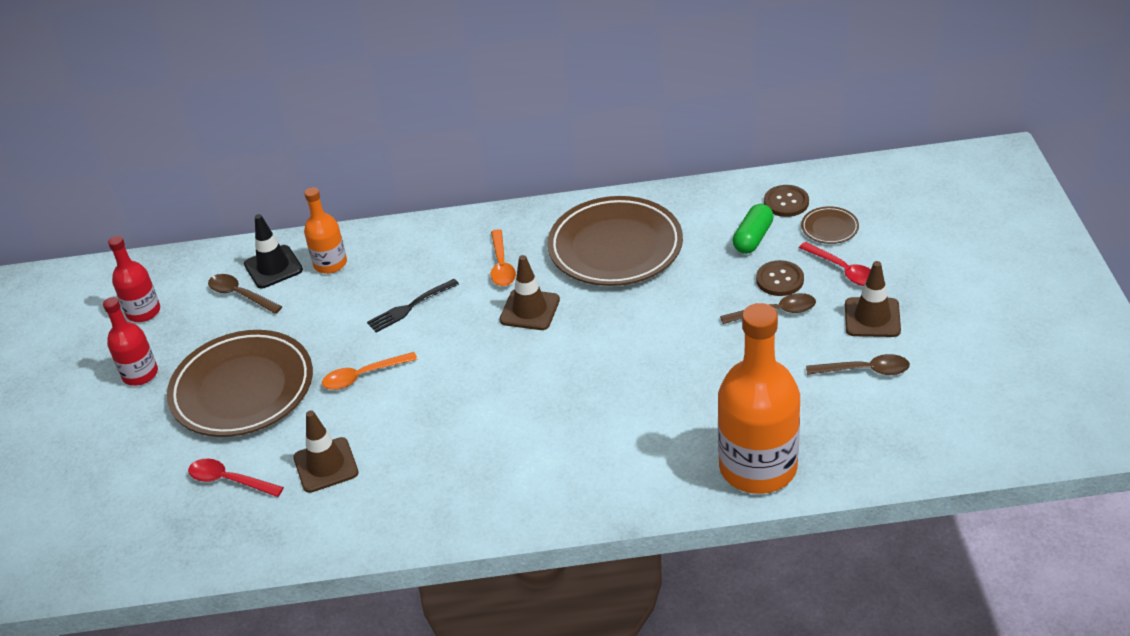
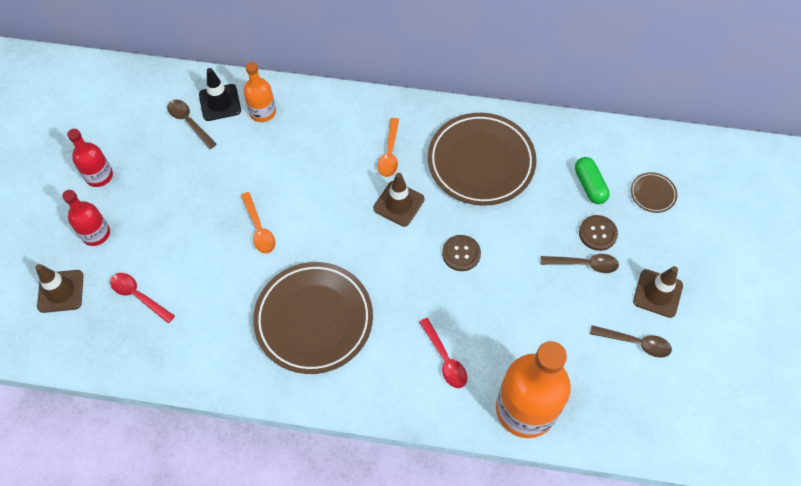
camera: 10 degrees right, 20 degrees up
red bottle [108,236,160,322] -> red bottle moved to [62,190,110,246]
brown plate [167,330,313,437] -> brown plate moved to [253,262,373,374]
brown traffic cone [293,410,359,493] -> brown traffic cone moved to [35,264,84,313]
orange spoon [322,352,417,390] -> orange spoon turned 105 degrees counterclockwise [241,192,275,254]
black fork [367,279,459,333] -> none
green capsule [733,204,774,254] -> green capsule turned 60 degrees counterclockwise [575,157,610,204]
brown button [764,185,809,217] -> brown button moved to [442,235,481,271]
red spoon [799,242,871,286] -> red spoon moved to [419,318,467,388]

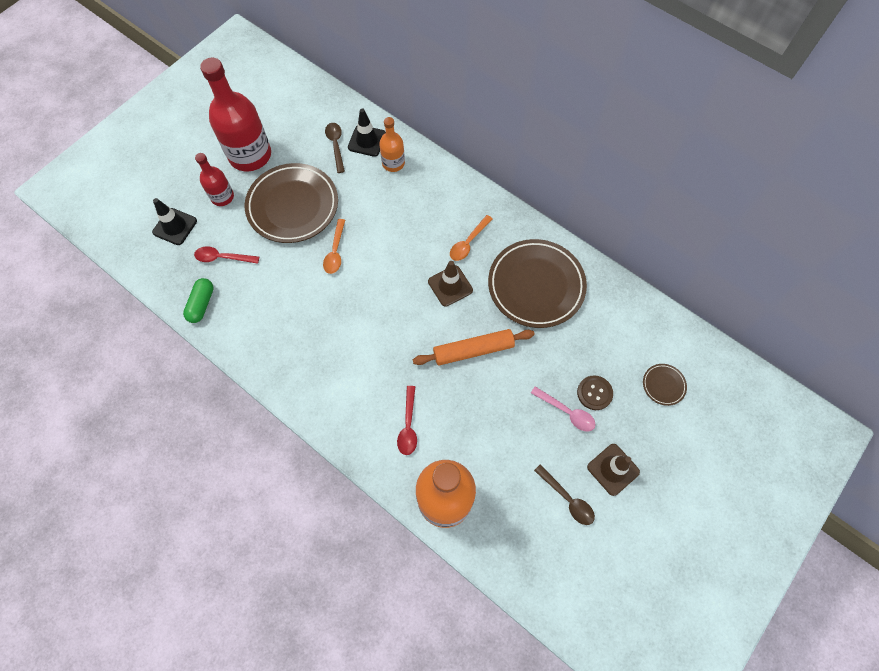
camera: 30 degrees right, 5 degrees up
brown traffic cone [35,264,84,313] -> black traffic cone [152,198,197,245]
red bottle [67,129,113,187] -> red bottle [200,58,271,171], size x1.90
red spoon [110,273,175,323] -> red spoon turned 60 degrees counterclockwise [194,246,259,264]
brown plate [253,262,373,374] -> brown plate moved to [245,163,338,243]
brown button [442,235,481,271] -> orange rolling pin [413,329,535,365]
brown spoon [541,254,619,273] -> pink spoon [531,386,595,431]
green capsule [575,157,610,204] -> green capsule moved to [183,278,214,323]

